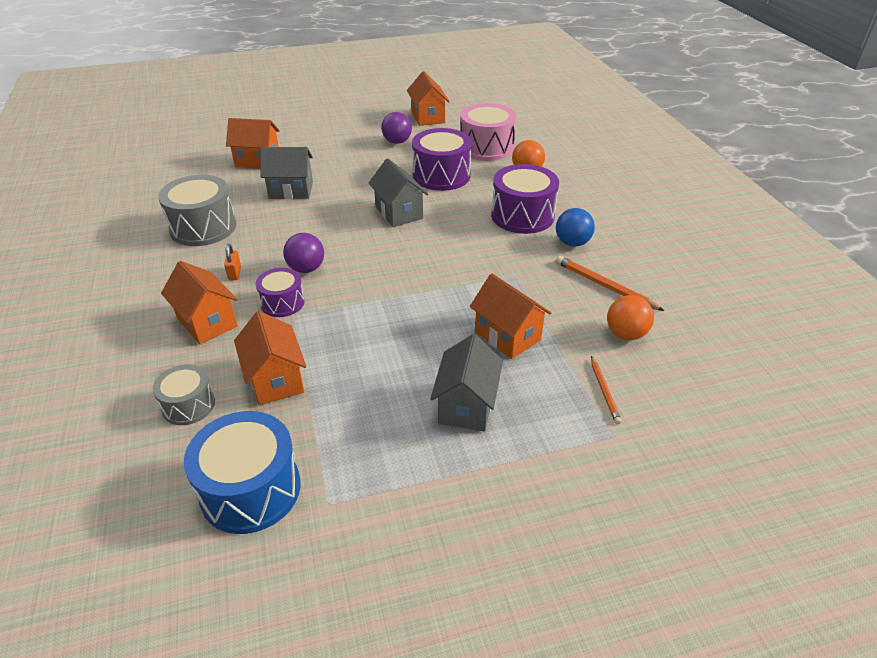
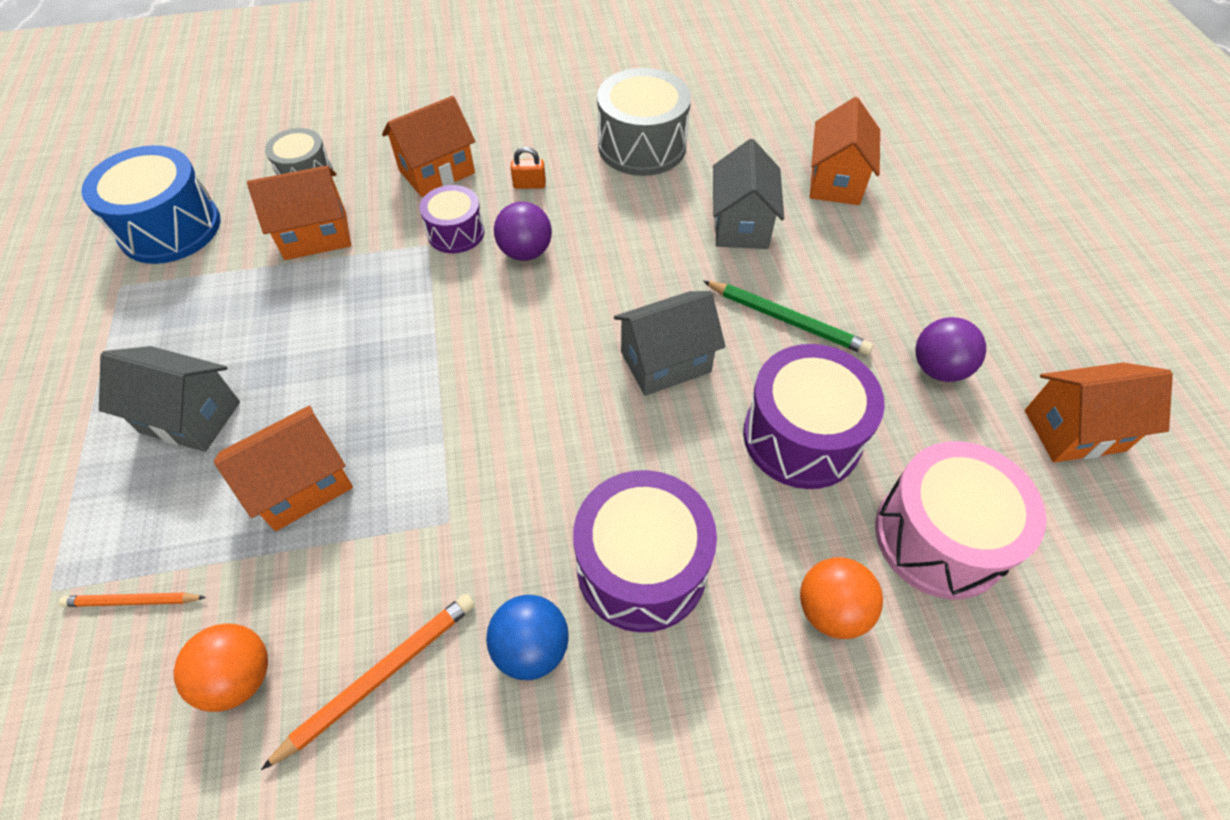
camera: 95 degrees right, 15 degrees up
none -> green pencil [703,281,873,355]

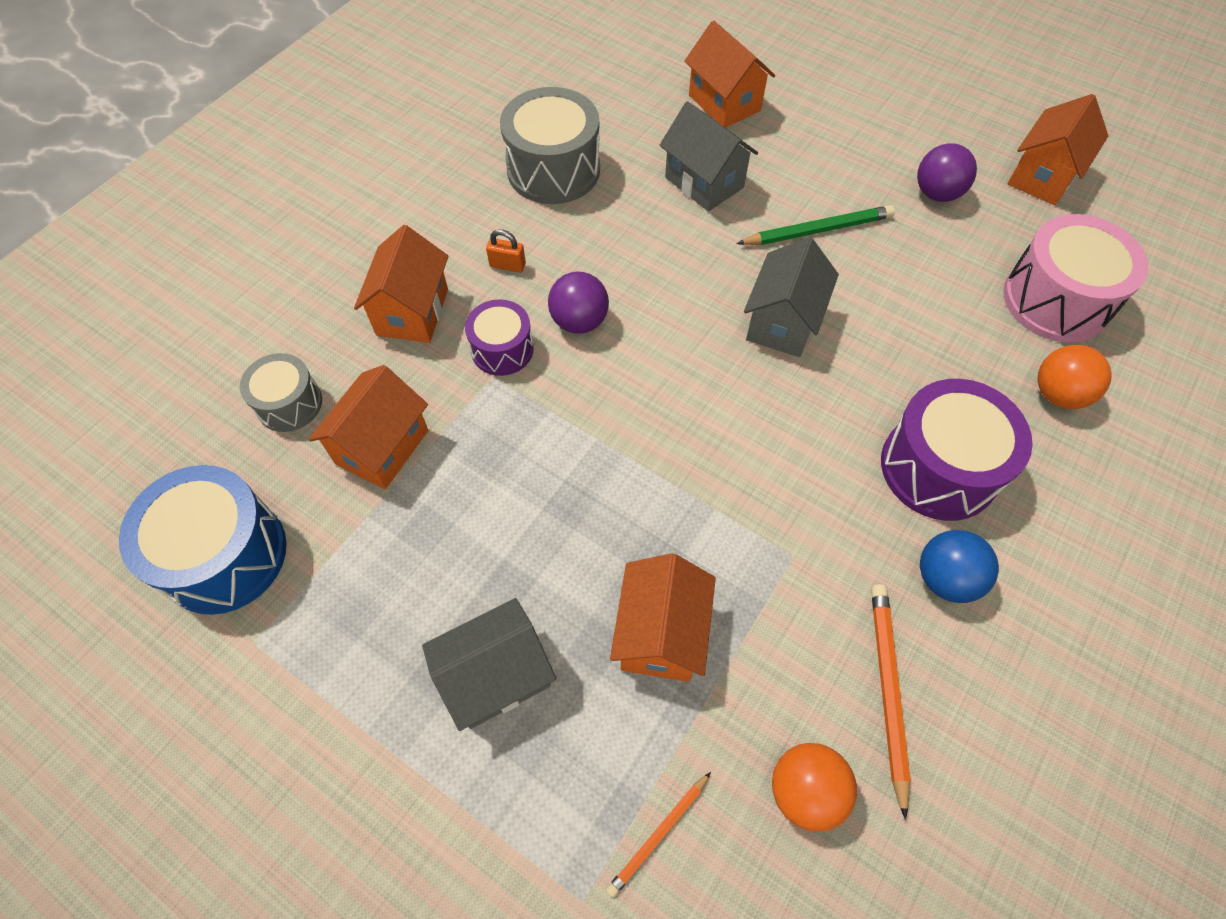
camera: 45 degrees left, 5 degrees up
orange padlock [511,147,546,189] -> orange padlock turned 60 degrees clockwise [486,229,526,273]
purple drum [743,344,885,489] -> none

